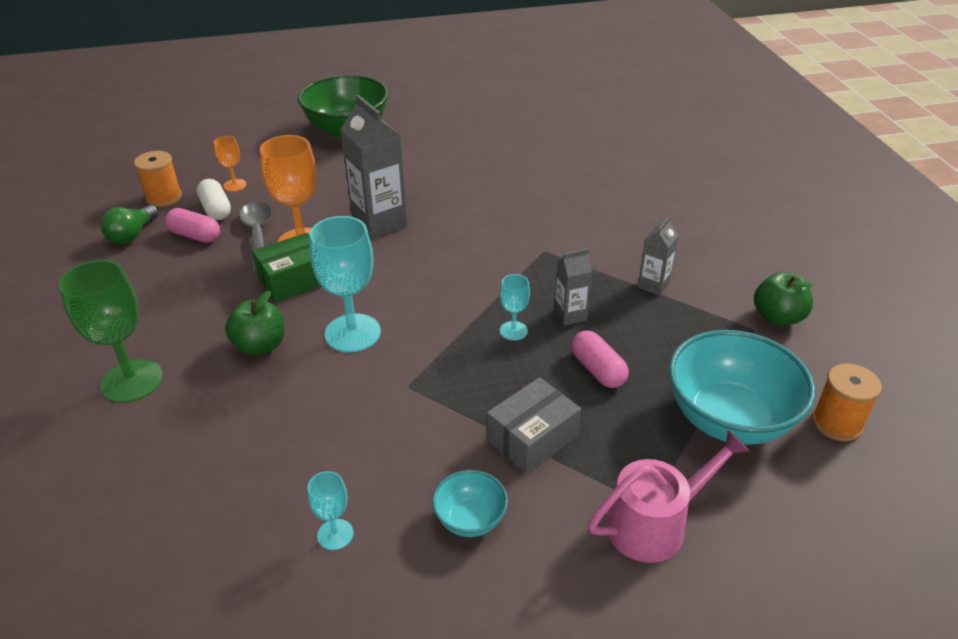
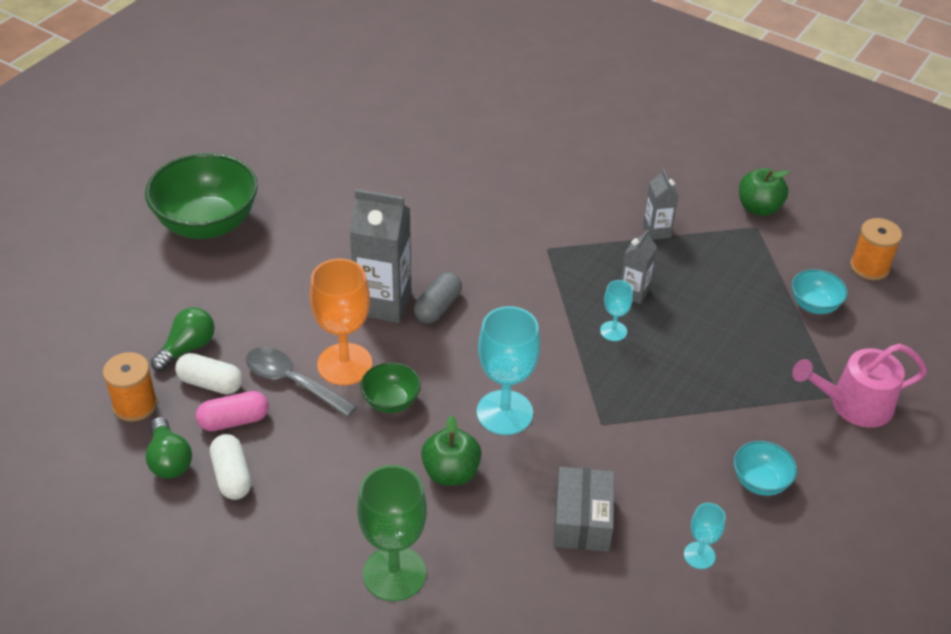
camera: 45 degrees left, 5 degrees up
orange goblet [214,136,246,192] -> green light bulb [151,307,215,371]
green box [252,233,321,303] -> green bowl [360,362,421,413]
grey box [487,377,581,474] -> grey box moved to [553,467,614,552]
pink capsule [571,330,629,388] -> none
pink watering can [588,430,750,563] -> pink watering can turned 120 degrees counterclockwise [792,344,927,428]
turquoise bowl [669,330,815,445] -> turquoise bowl [791,269,848,314], size x0.48
none -> white capsule [210,434,251,500]
none -> grey capsule [414,272,462,324]

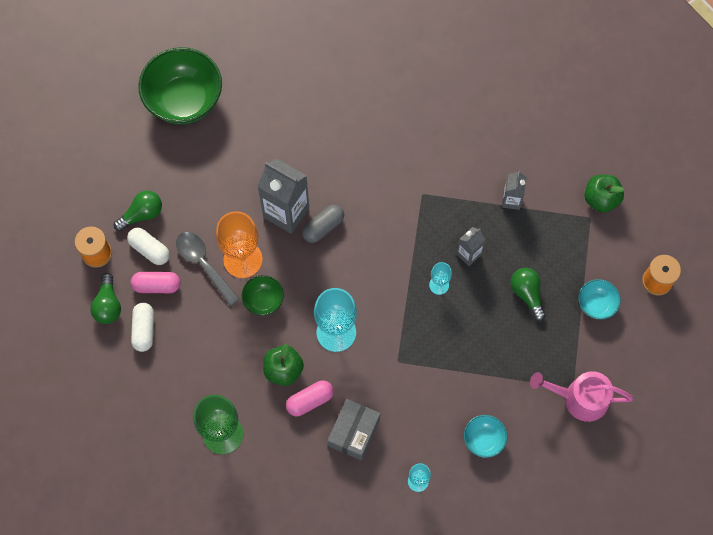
camera: 20 degrees right, 25 degrees up
none -> pink capsule [286,380,334,416]
none -> green light bulb [510,268,546,321]

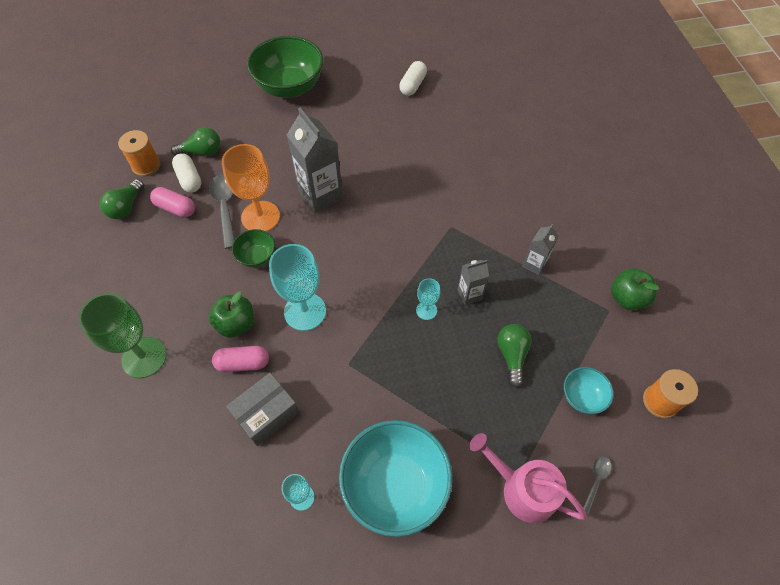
camera: 25 degrees right, 10 degrees down
white capsule [131,302,154,352] -> white capsule moved to [399,61,427,96]
grey capsule [302,205,344,243] -> none
turquoise bowl [464,415,507,458] -> turquoise bowl [339,420,453,537], size x2.06
none -> grey spoon [583,456,612,515]

